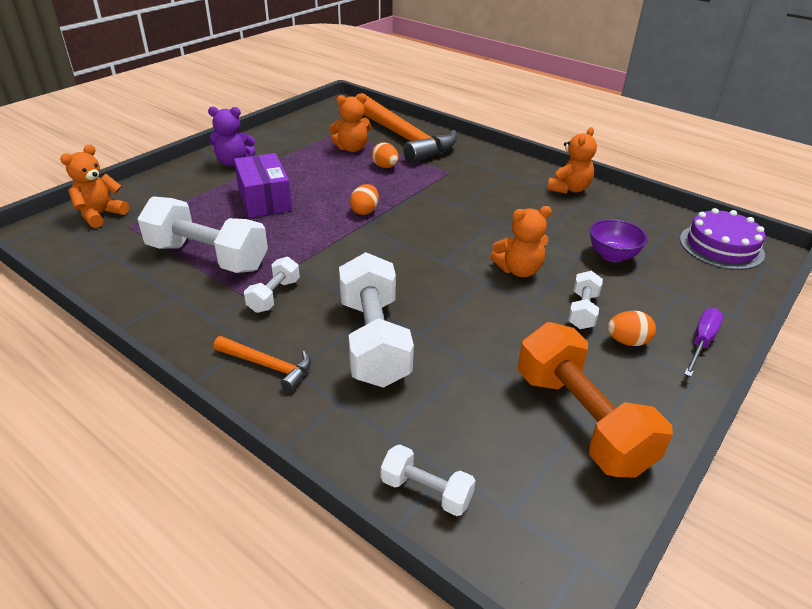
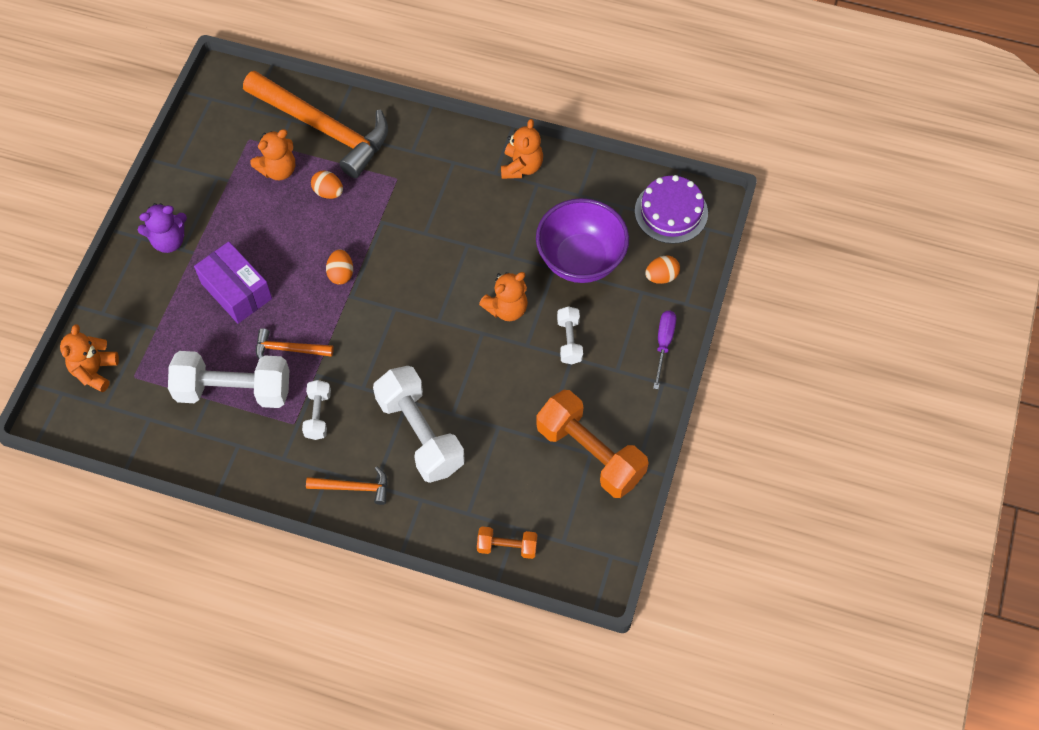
camera: 20 degrees left, 25 degrees up
white dumbbell [381,444,476,516] -> orange dumbbell [477,526,537,559]
purple bowl [590,219,648,262] -> purple bowl [536,198,629,283], size x1.81
orange egg [607,311,656,346] -> orange egg moved to [645,255,680,284]
none -> orange hammer [256,328,334,359]

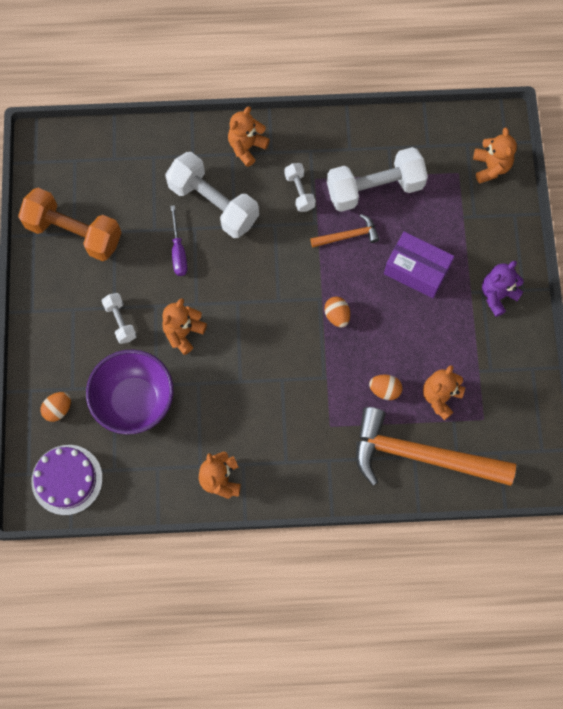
camera: 160 degrees right, 10 degrees up
orange hammer [306,466,388,505] -> orange teddy bear [228,106,270,167]
orange dumbbell [477,526,537,559] -> none
purple screwdriver [653,311,676,389] -> purple screwdriver moved to [170,205,188,276]

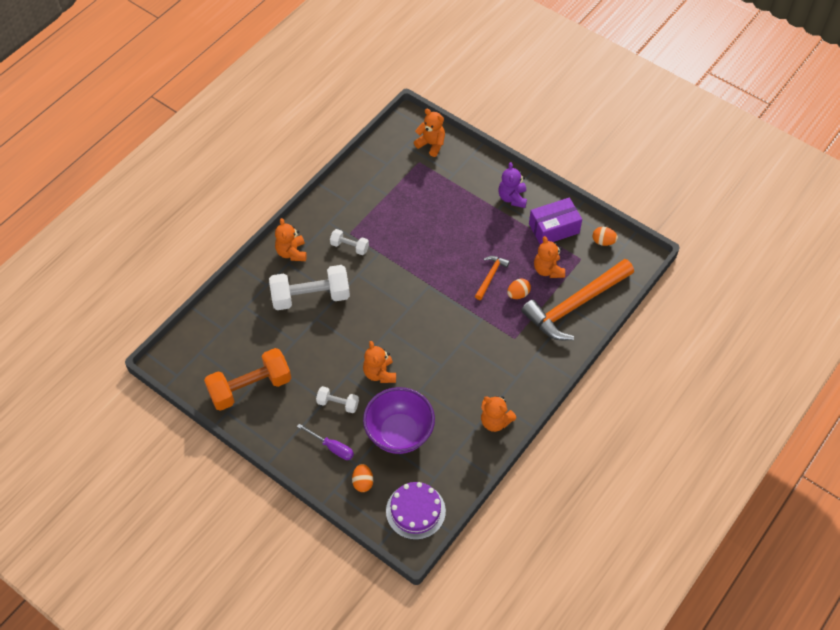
camera: 50 degrees left, 15 degrees down
purple screwdriver [170,205,188,276] -> purple screwdriver moved to [297,424,354,460]
orange hammer [310,214,379,248] -> orange hammer moved to [475,256,510,300]
orange egg [324,297,350,327] -> orange egg moved to [593,227,618,246]
white dumbbell [327,147,428,212] -> none
purple box [384,232,454,298] -> purple box moved to [529,197,582,245]

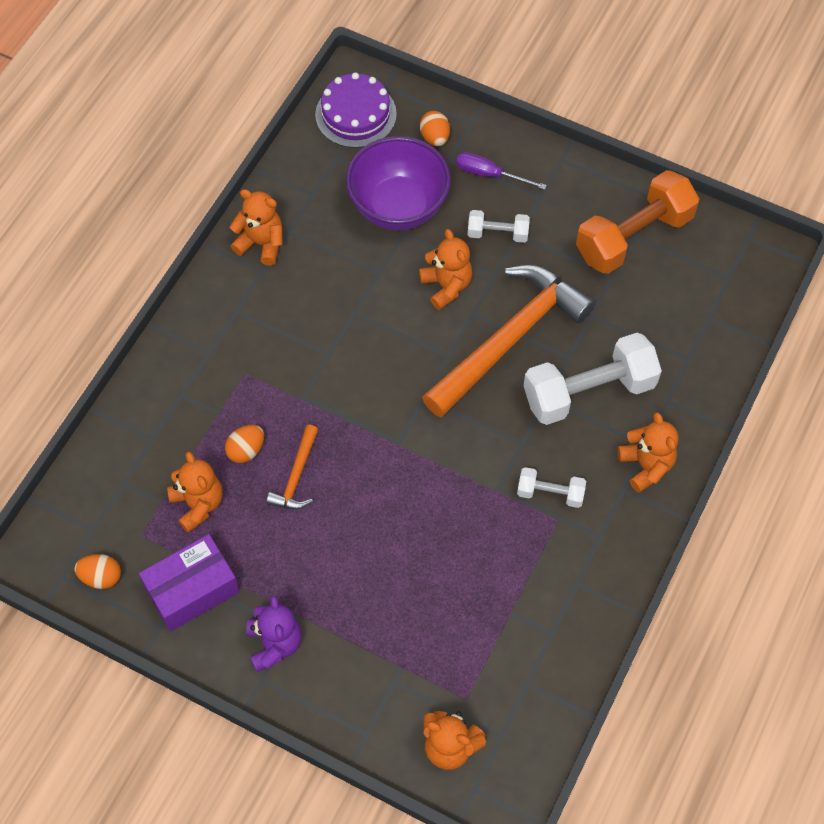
camera: 170 degrees right, 5 degrees up
orange hammer [521,259,634,340] -> orange hammer moved to [422,265,595,418]

